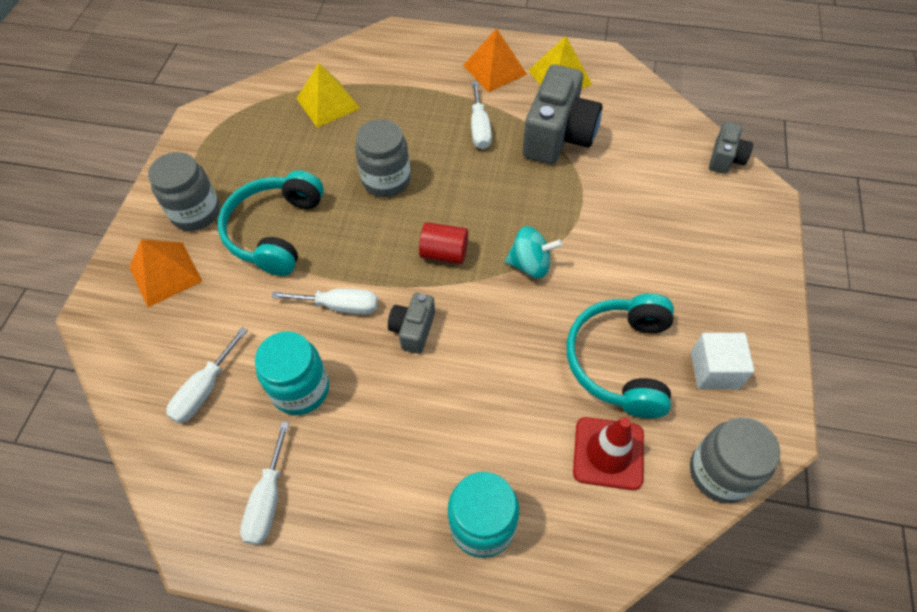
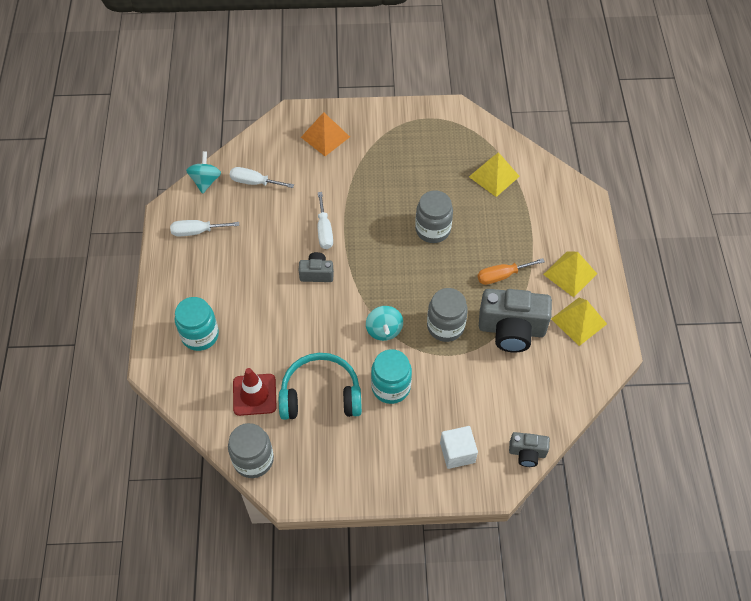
camera: 75 degrees right, 0 degrees up
grey jar [148,152,220,231] -> grey jar moved to [427,288,468,342]
turquoise headphones [218,170,324,276] -> none
turquoise jar [255,332,329,415] -> turquoise jar moved to [371,349,412,404]
red cylinder [419,222,468,264] -> none
orange pyramid [463,28,527,92] -> yellow pyramid [543,251,597,298]
white screwdriver [471,81,492,149] -> orange screwdriver [477,258,545,285]
white cube [691,333,754,389] -> white cube moved to [440,426,478,469]
none -> turquoise spinning top [186,151,221,194]

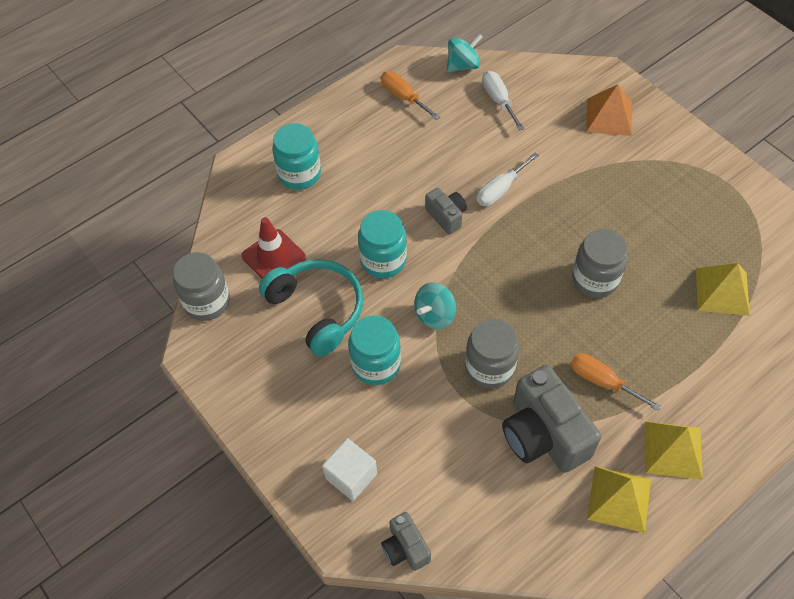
camera: 55 degrees right, 0 degrees up
white screwdriver [170,220,239,236] -> orange screwdriver [381,71,440,120]
none -> turquoise jar [358,210,407,278]

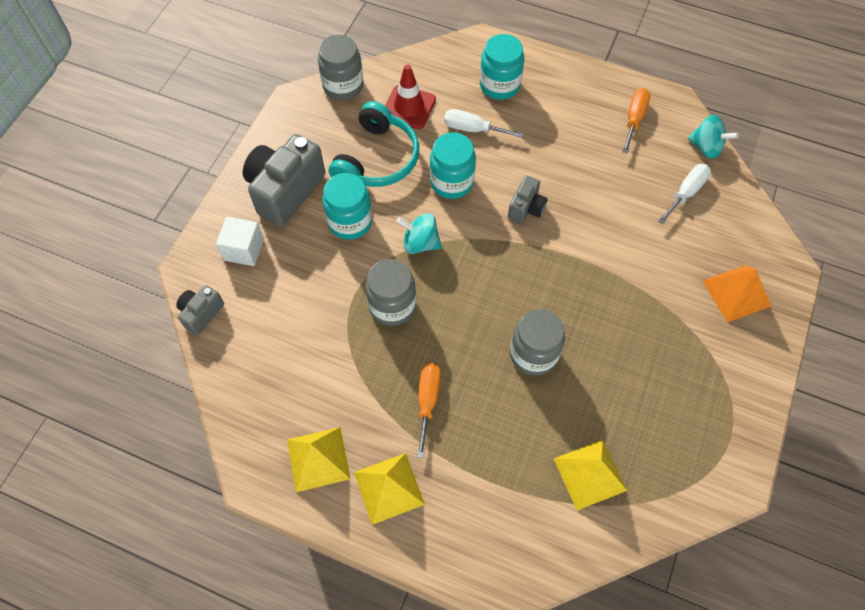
camera: 60 degrees right, 5 degrees up
white screwdriver [477,152,539,206] -> white screwdriver moved to [444,109,524,138]
grey camera [502,365,601,473] -> grey camera moved to [243,134,325,227]

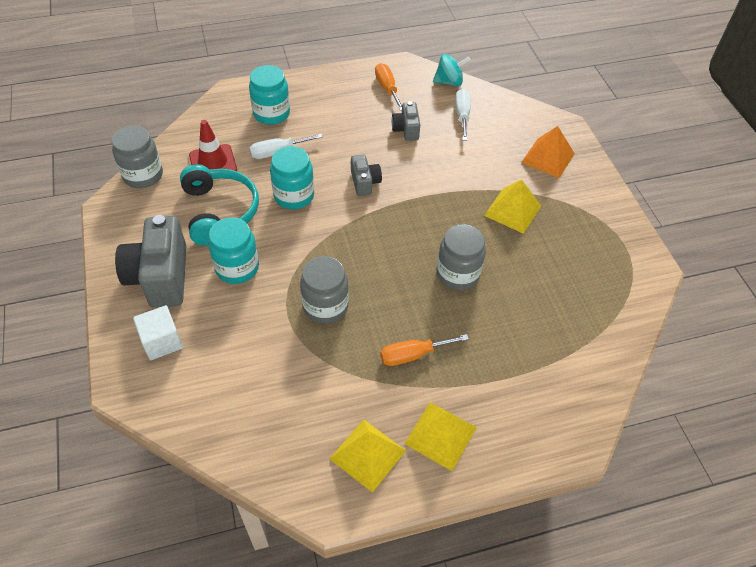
camera: 40 degrees left, 10 degrees down
grey camera [176,285,224,335] -> grey camera moved to [392,101,420,141]
turquoise spinning top [396,213,442,254] -> none
orange screwdriver [417,363,441,458] -> orange screwdriver turned 75 degrees counterclockwise [381,334,469,366]
yellow pyramid [554,440,627,510] -> yellow pyramid moved to [484,179,541,234]

